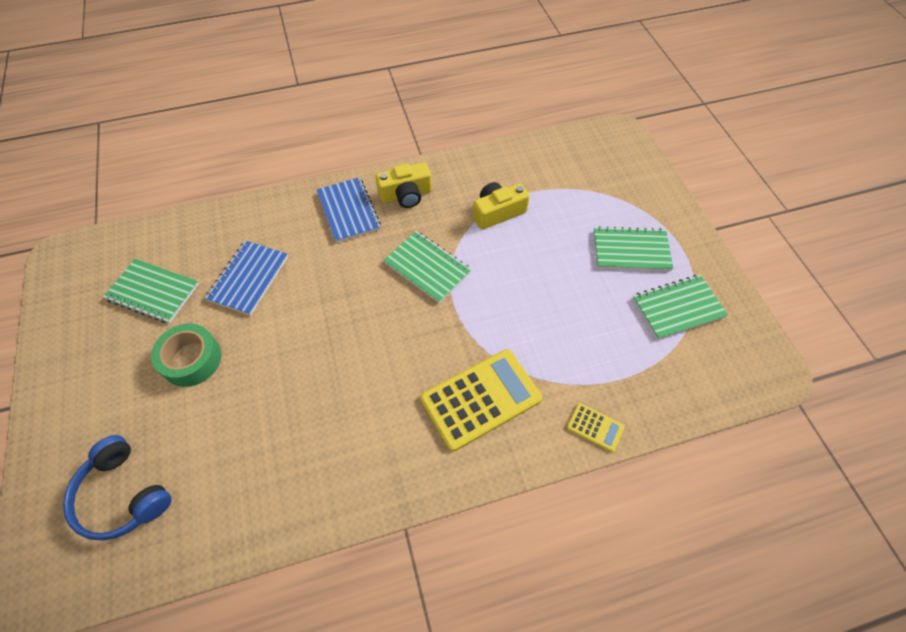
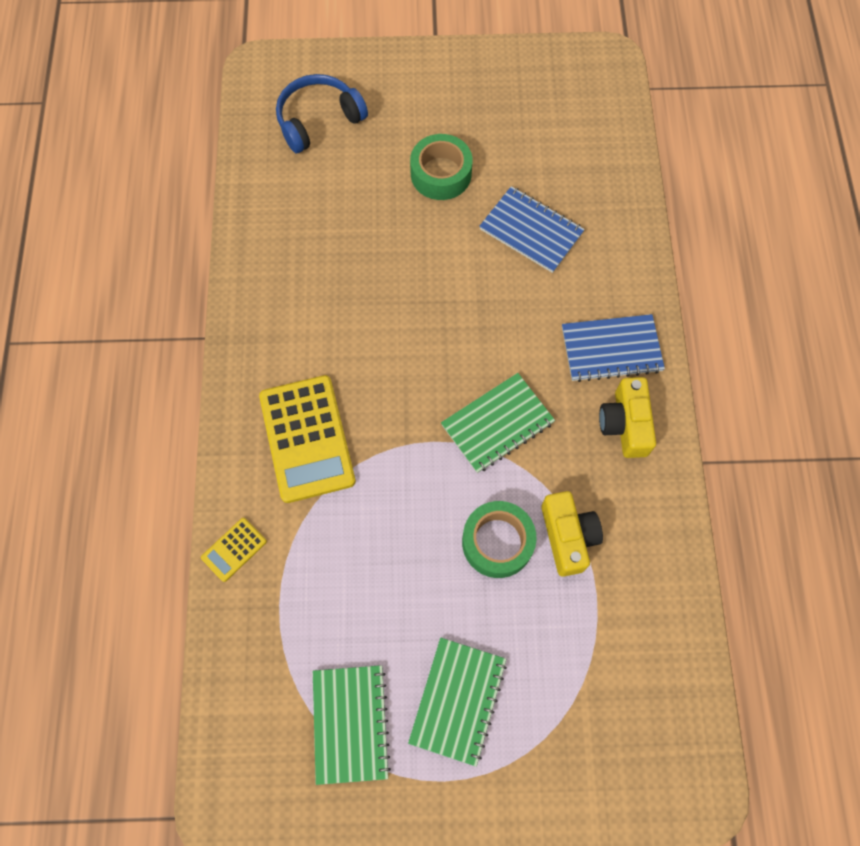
camera: 105 degrees right, 10 degrees up
green notebook [103,259,199,323] -> none
none -> green tape [462,501,537,578]

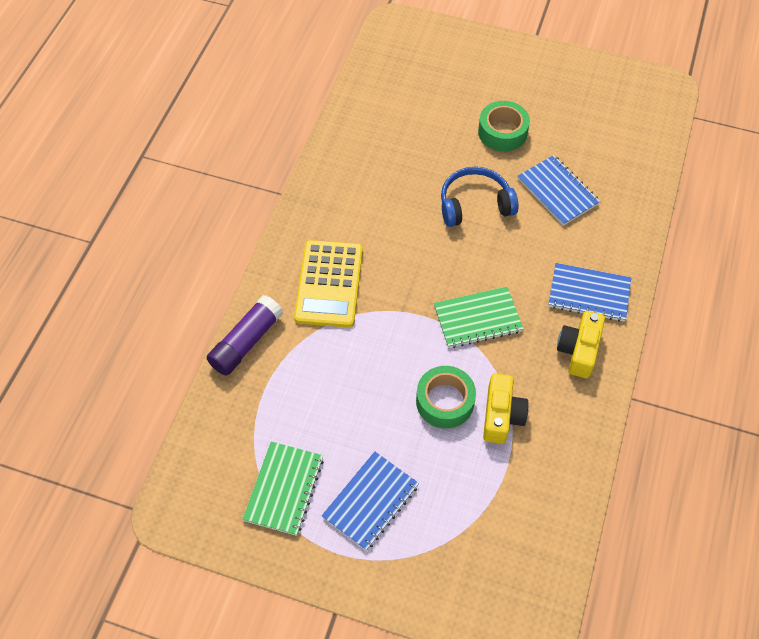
camera: 20 degrees right, 10 degrees down
yellow calculator [201,518,267,582] -> purple glue stick [207,295,283,376]
blue headphones [276,74,368,153] -> blue headphones moved to [441,166,519,227]
green notebook [408,638,507,767] -> blue notebook [321,451,419,551]

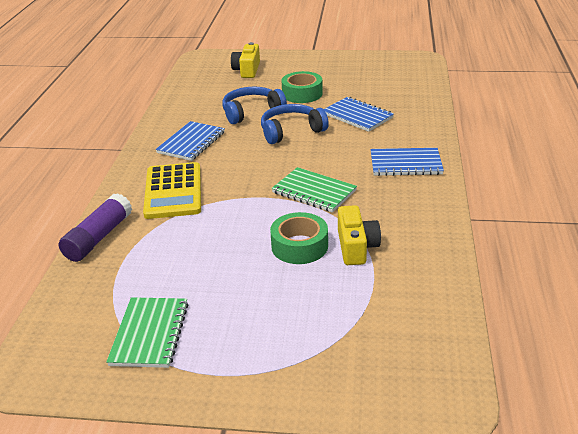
camera: 10 degrees left, 25 degrees down
blue notebook [321,451,419,551] -> blue notebook moved to [155,121,225,161]
green notebook [434,287,523,348] -> green notebook turned 60 degrees clockwise [271,167,357,213]
yellow camera [557,311,605,378] -> yellow camera moved to [231,42,260,78]
none -> blue headphones [222,87,287,124]

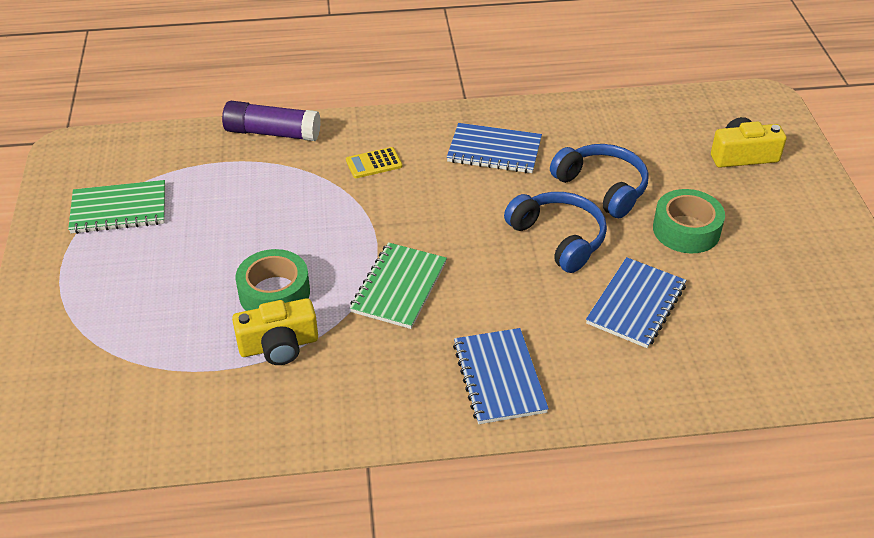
camera: 75 degrees right, 10 degrees up
yellow calculator [143,162,201,219] -> yellow calculator [346,147,402,178], size x0.46

